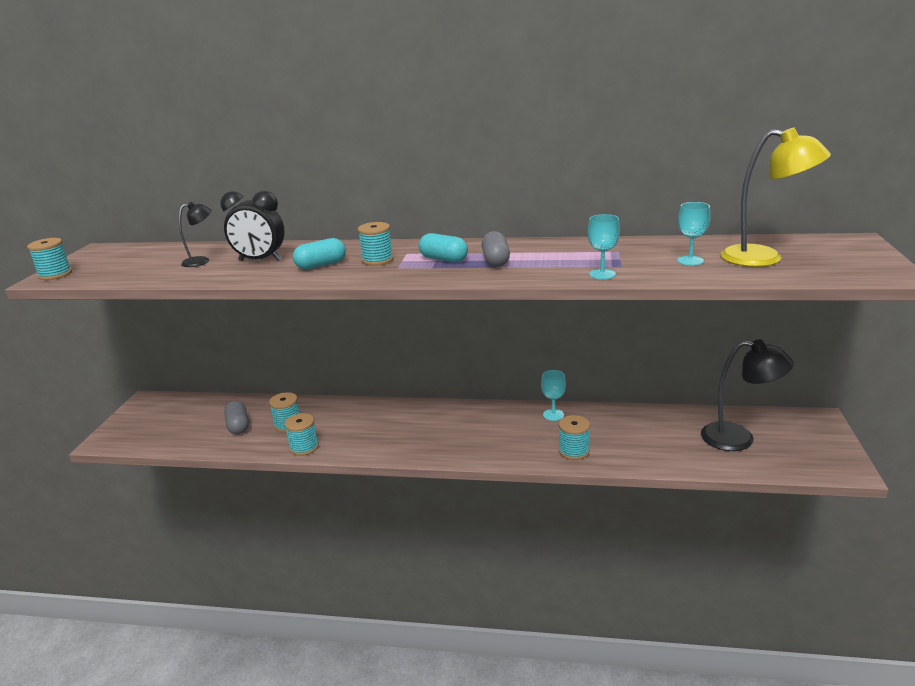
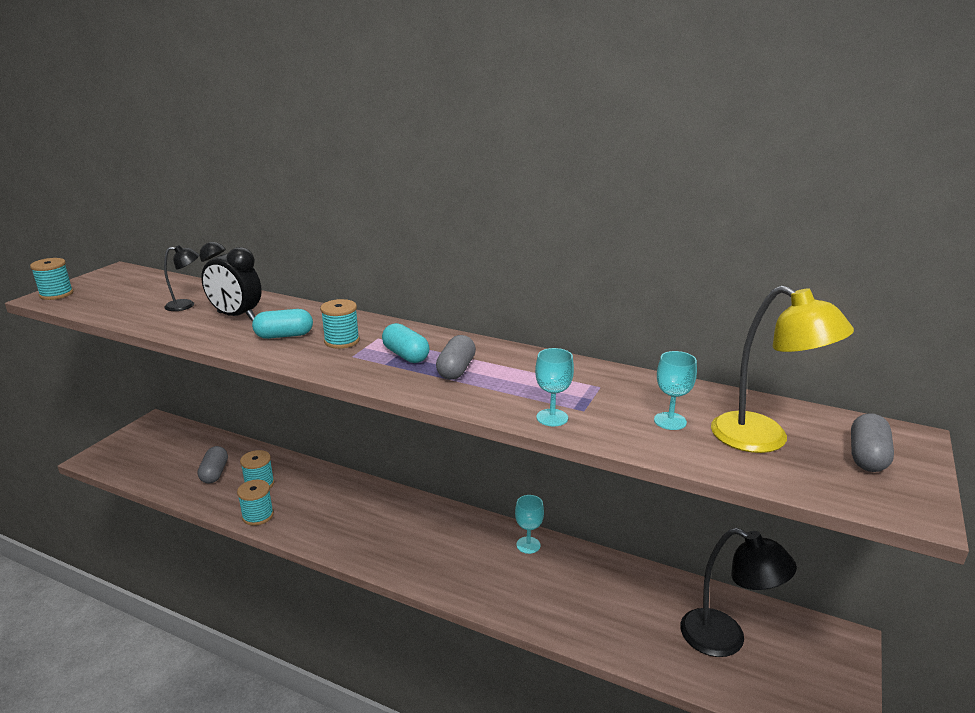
camera: 15 degrees right, 0 degrees up
turquoise spool [559,415,590,460] -> none
none -> grey capsule [851,413,894,472]

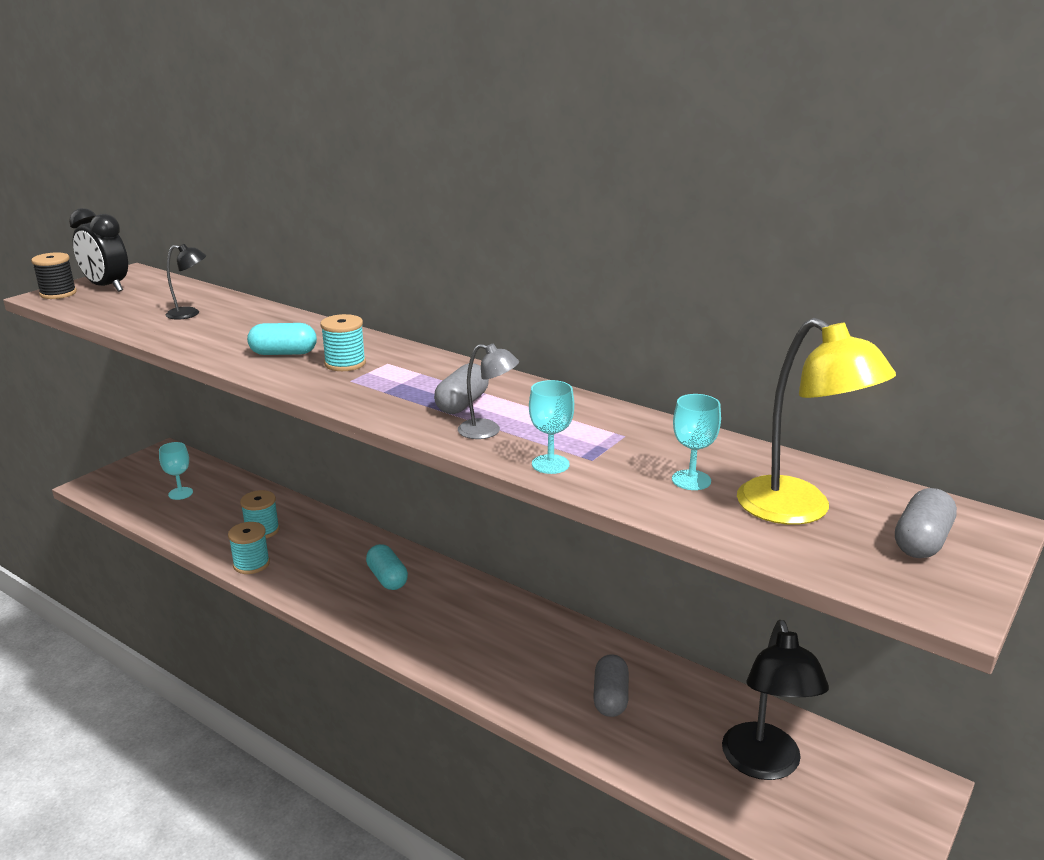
camera: 10 degrees right, 0 degrees up
turquoise spool [30,258,73,300] -> black spool [31,252,77,299]
grey capsule [198,446,228,484] -> grey capsule moved to [593,654,629,717]
black clock [200,242,262,321] -> black clock moved to [69,208,128,292]
turquoise capsule [382,323,430,363] -> turquoise capsule moved to [366,544,408,590]
turquoise goblet [515,495,544,554] -> turquoise goblet moved to [159,442,193,500]
black lamp [680,528,797,657] -> black lamp turned 45 degrees clockwise [722,620,829,780]
none -> grey lamp [458,344,519,439]

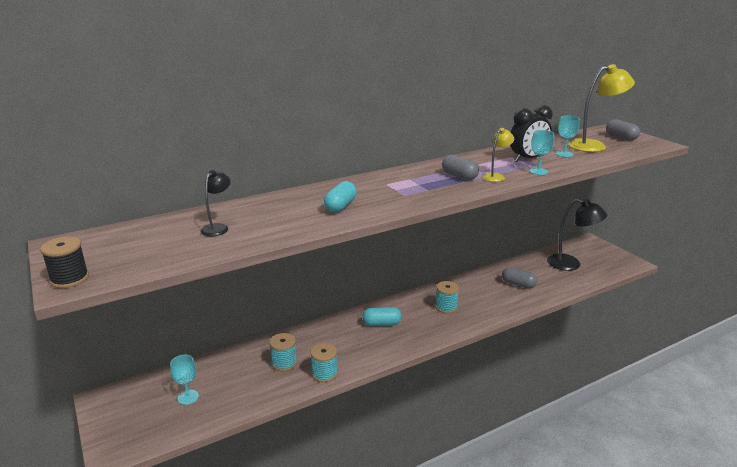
camera: 65 degrees left, 0 degrees up
black clock [69,208,128,292] -> black clock moved to [510,105,553,162]
turquoise spool [320,314,366,371] -> turquoise spool moved to [435,281,459,313]
grey lamp [458,344,519,439] -> yellow lamp [482,128,514,182]

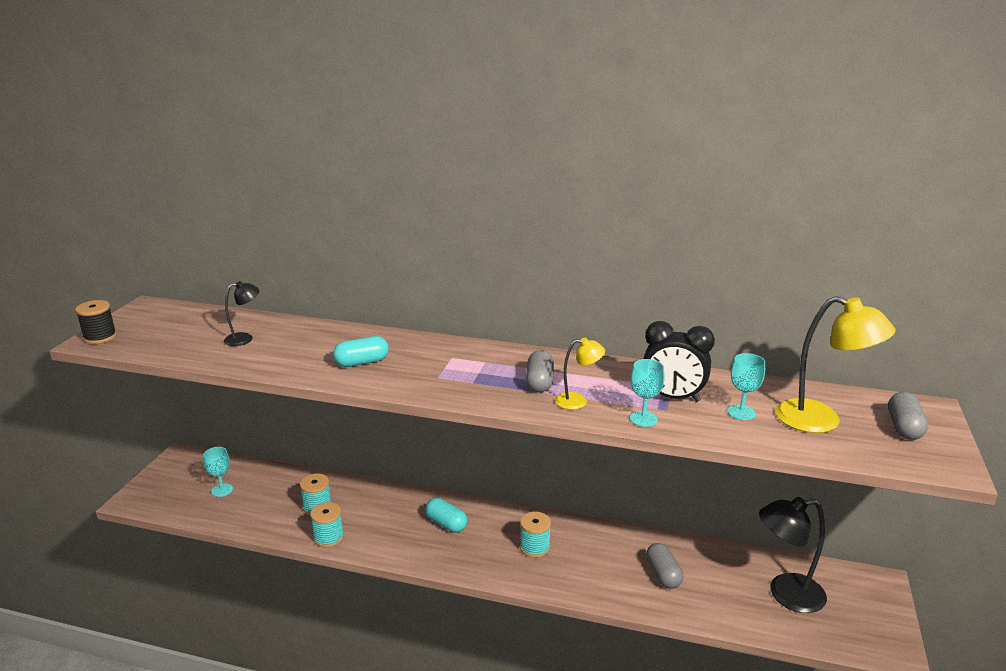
camera: 45 degrees right, 0 degrees up
black lamp [547,199,607,271] -> black lamp turned 105 degrees clockwise [759,497,827,613]

